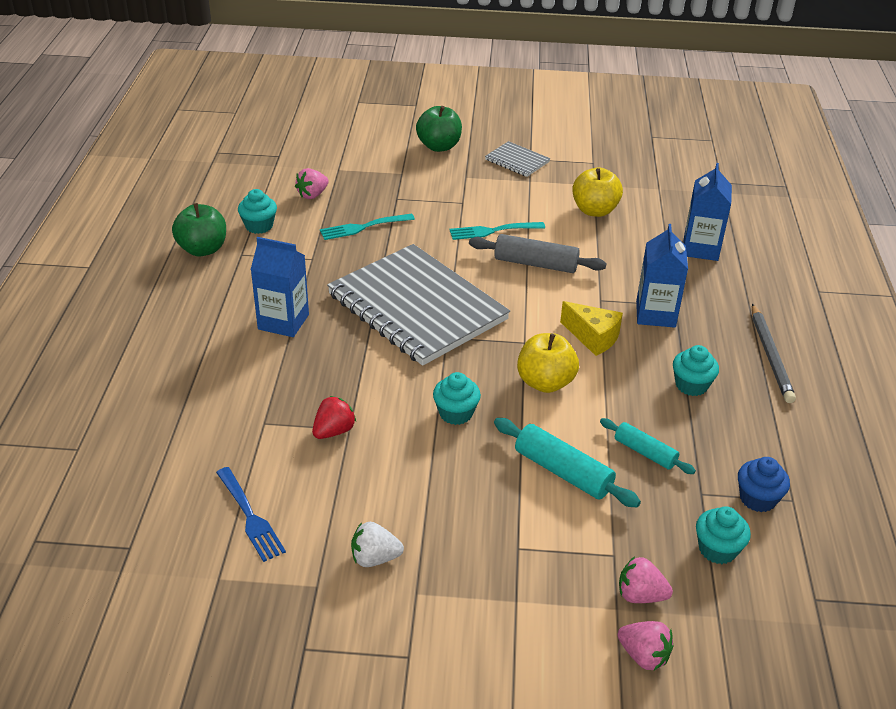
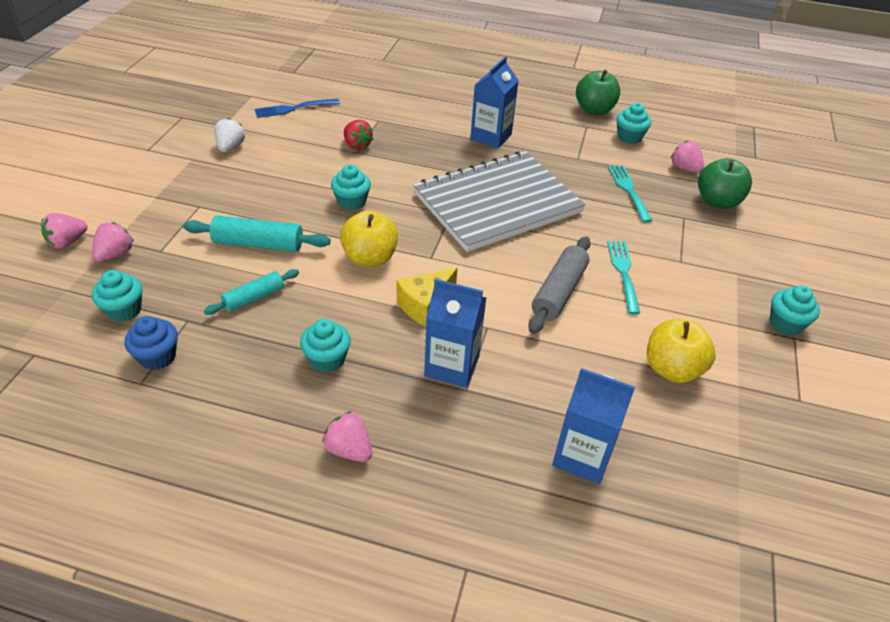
camera: 100 degrees right, 5 degrees up
green apple [416,106,462,152] -> green apple moved to [698,158,752,209]
grey notebook [485,141,550,177] -> turquoise cupcake [770,286,820,335]
turquoise rolling pin [494,418,641,507] -> turquoise rolling pin turned 45 degrees clockwise [183,215,331,252]
grey pencil [752,304,796,403] -> pink strawberry [322,411,372,462]

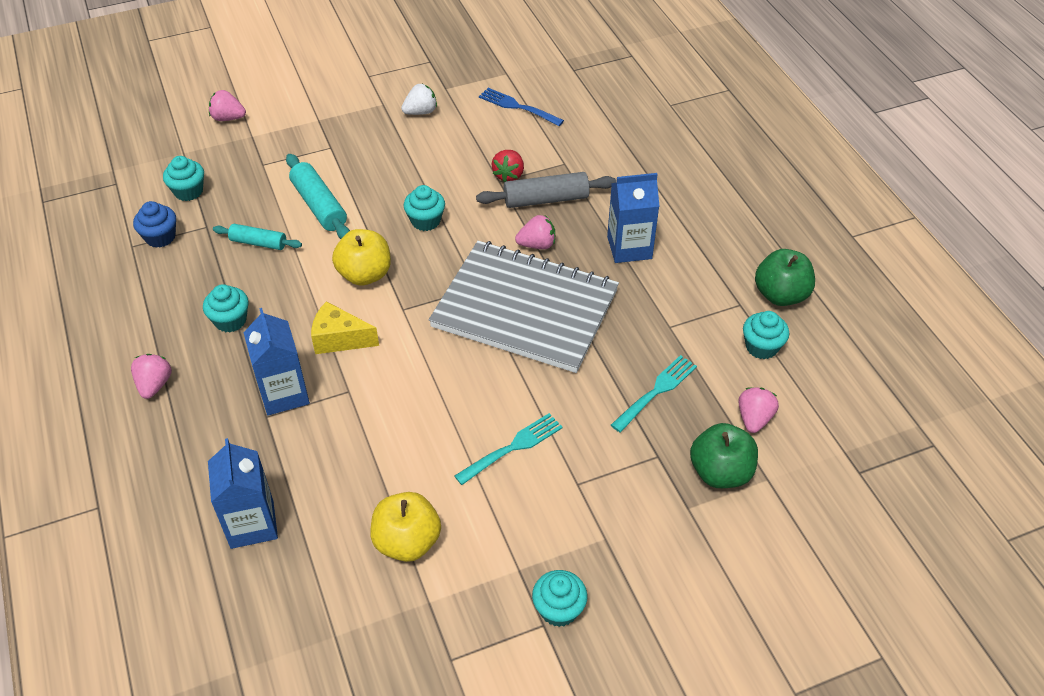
camera: 55 degrees right, 5 degrees up
pink strawberry [92,222,134,262] -> pink strawberry moved to [515,215,555,249]
grey rolling pin [529,236,591,334] -> grey rolling pin moved to [476,172,616,208]

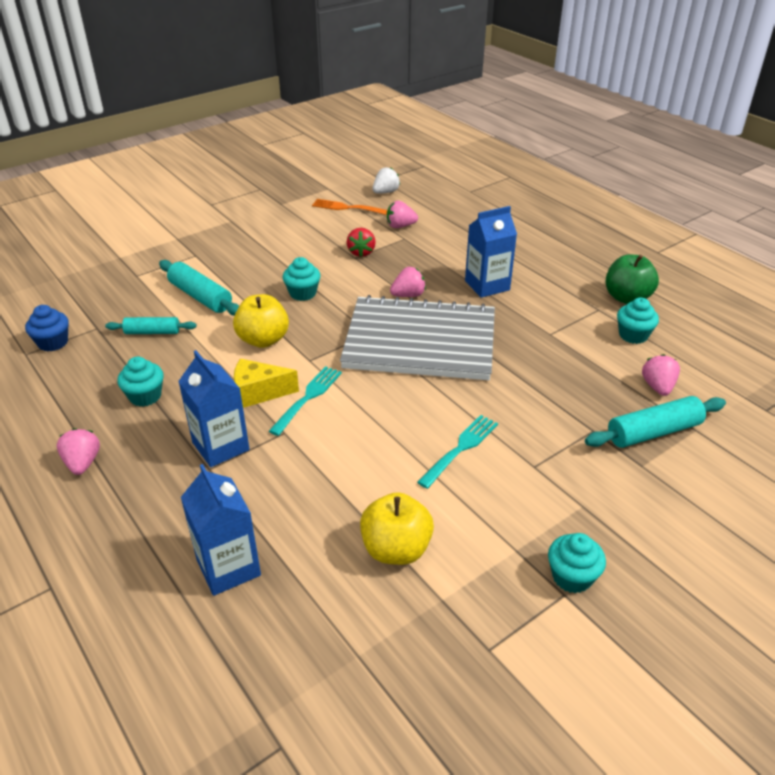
camera: 15 degrees left, 10 degrees down
turquoise cupcake [163,156,204,201] -> none
pink strawberry [209,90,246,121] -> pink strawberry moved to [387,201,418,228]
white strawberry [401,84,437,115] -> white strawberry moved to [373,167,400,193]
grey rolling pin [476,172,616,208] -> none
blue fork [479,88,564,126] -> orange fork [312,199,387,215]
turquoise fork [611,355,697,432] -> turquoise fork moved to [269,366,342,436]
green apple [690,423,758,488] -> turquoise rolling pin [585,396,726,448]

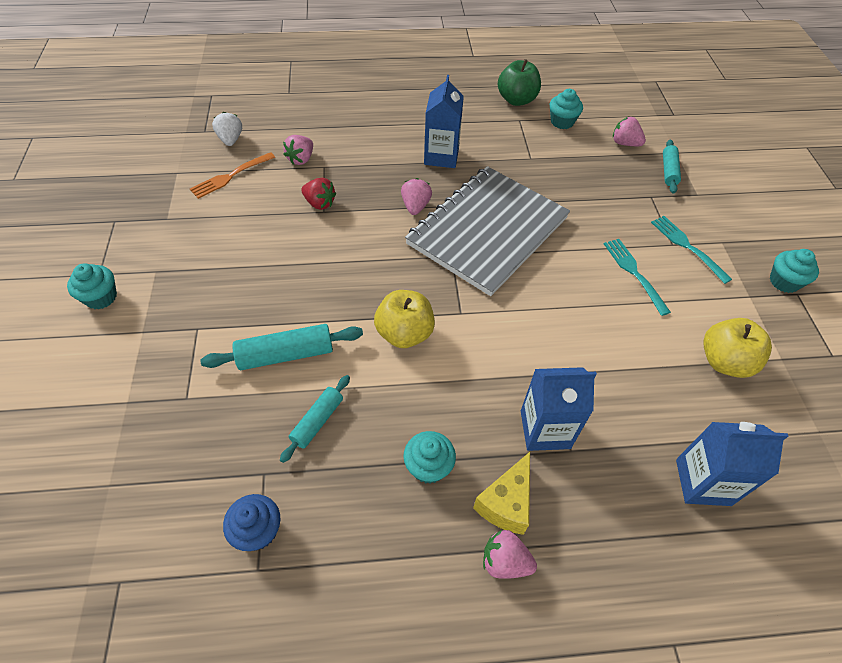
camera: 60 degrees left, 15 degrees up
yellow cheese [234,359,299,408] -> yellow cheese moved to [473,452,530,535]
turquoise fork [269,366,342,436] -> turquoise fork moved to [651,216,732,284]
turquoise cupcake [283,257,321,301] -> turquoise cupcake moved to [67,263,117,310]
turquoise rolling pin [585,396,726,448] -> turquoise rolling pin [663,140,681,193], size x0.64

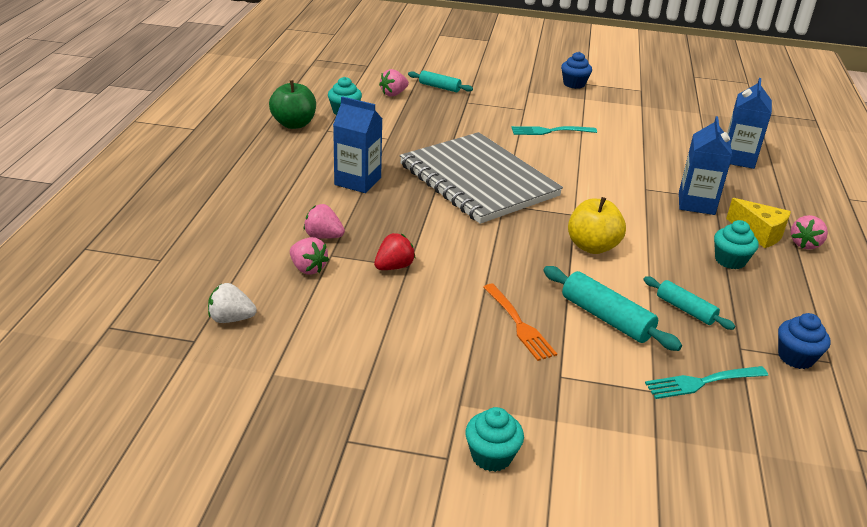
camera: 75 degrees left, 20 degrees down
orange fork [190,152,275,199] -> orange fork moved to [483,284,557,361]
turquoise rolling pin [200,324,363,370] -> turquoise rolling pin turned 45 degrees counterclockwise [543,266,682,351]
pink strawberry [401,178,432,215] -> pink strawberry moved to [304,204,345,239]
turquoise fork [651,216,732,284] -> turquoise fork moved to [645,366,768,399]
yellow apple [703,318,772,378] -> none
turquoise cupcake [770,249,819,293] -> blue cupcake [561,52,592,89]

